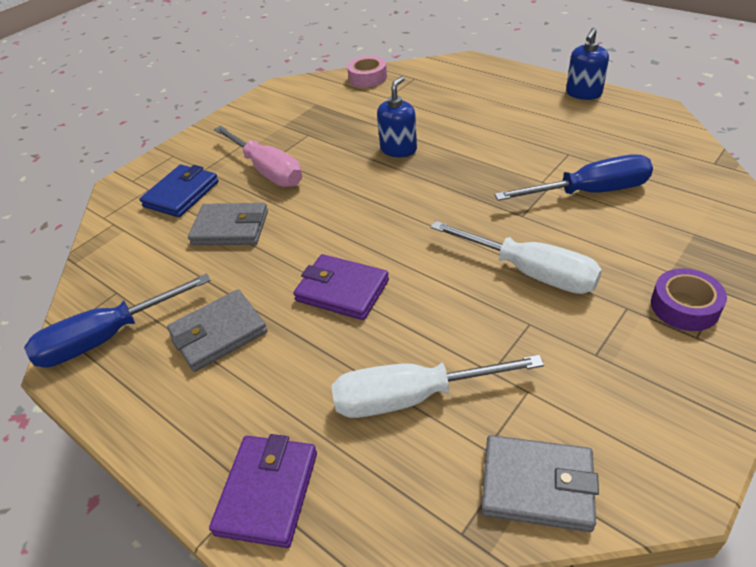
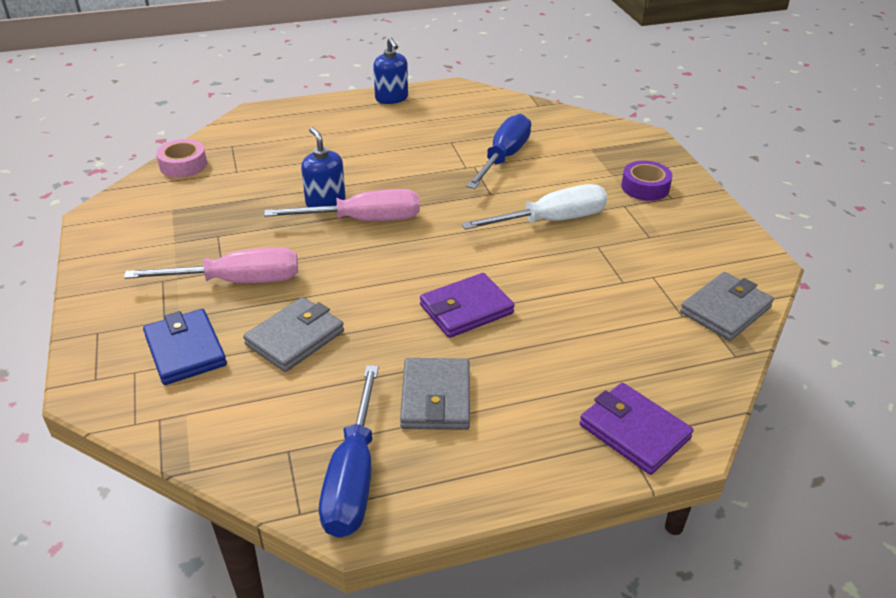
camera: 60 degrees left, 5 degrees down
white screwdriver [332,355,544,418] -> none
none -> pink screwdriver [264,189,420,221]

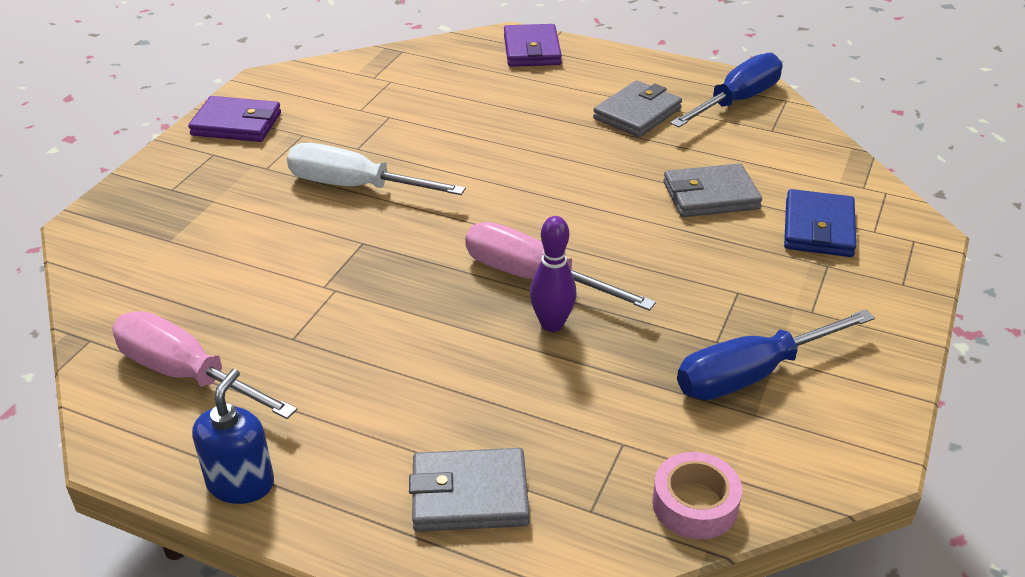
camera: 140 degrees left, 0 degrees up
pink screwdriver [124,247,298,283] -> pink screwdriver moved to [112,311,297,419]
blue soap dispenser [301,127,346,207] -> purple bowling pin [530,216,577,332]
purple wallet [420,273,515,338] -> purple wallet moved to [188,96,281,142]
blue screwdriver [466,114,531,189] -> blue screwdriver moved to [677,309,875,400]
purple tape [621,161,673,201] -> none
grey wallet [680,272,774,341] -> grey wallet moved to [409,448,530,532]

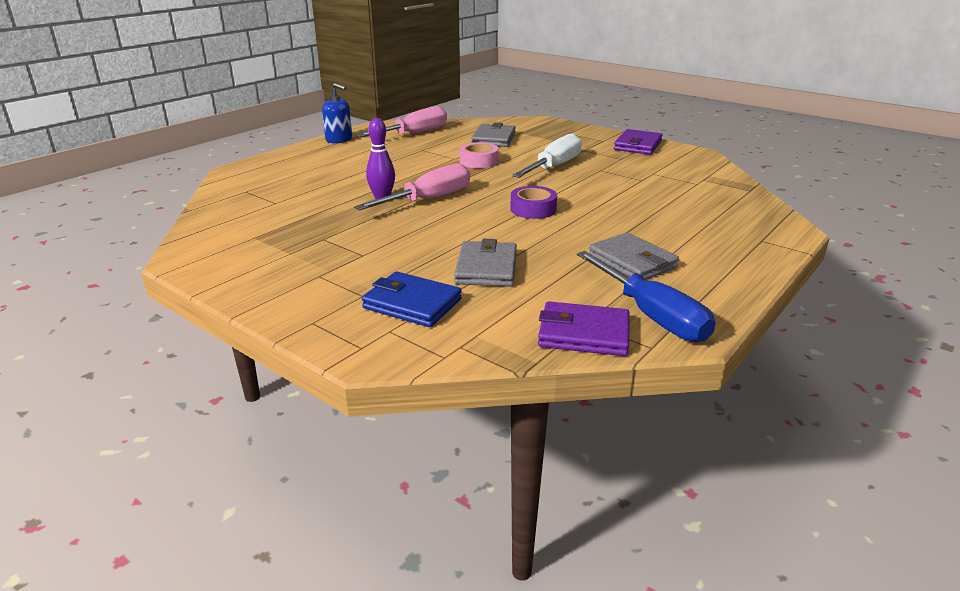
camera: 105 degrees right, 10 degrees down
grey wallet [409,448,530,532] -> grey wallet moved to [471,122,516,147]
purple wallet [504,24,562,67] -> purple wallet moved to [538,301,630,356]
pink tape [652,452,742,539] -> pink tape moved to [459,142,498,168]
blue screwdriver [677,309,875,400] -> none
none -> purple tape [510,186,557,219]

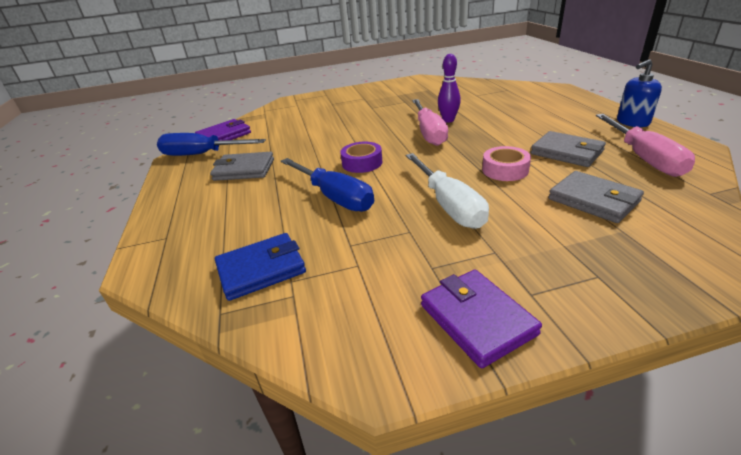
camera: 130 degrees right, 5 degrees up
blue wallet [362,271,462,327] -> blue wallet moved to [215,233,306,301]
grey wallet [454,239,517,287] -> grey wallet moved to [531,131,606,167]
none -> blue screwdriver [281,158,374,212]

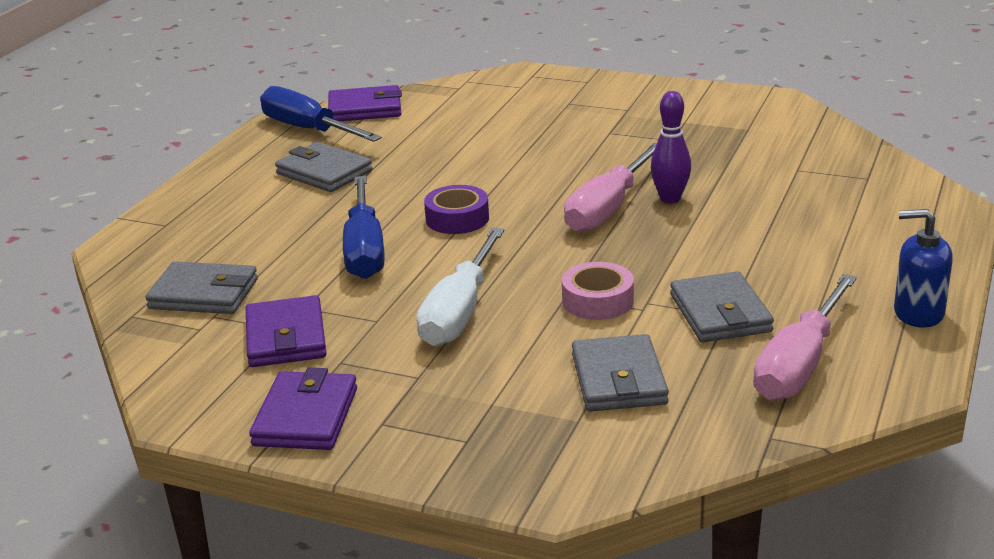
camera: 35 degrees right, 5 degrees down
blue wallet [215,233,306,301] -> grey wallet [145,261,258,314]
none -> purple wallet [246,295,327,367]

